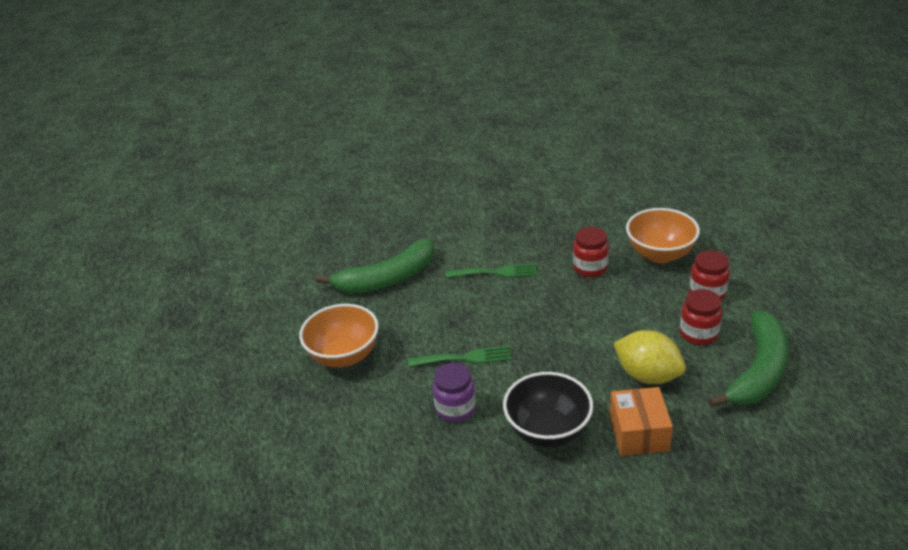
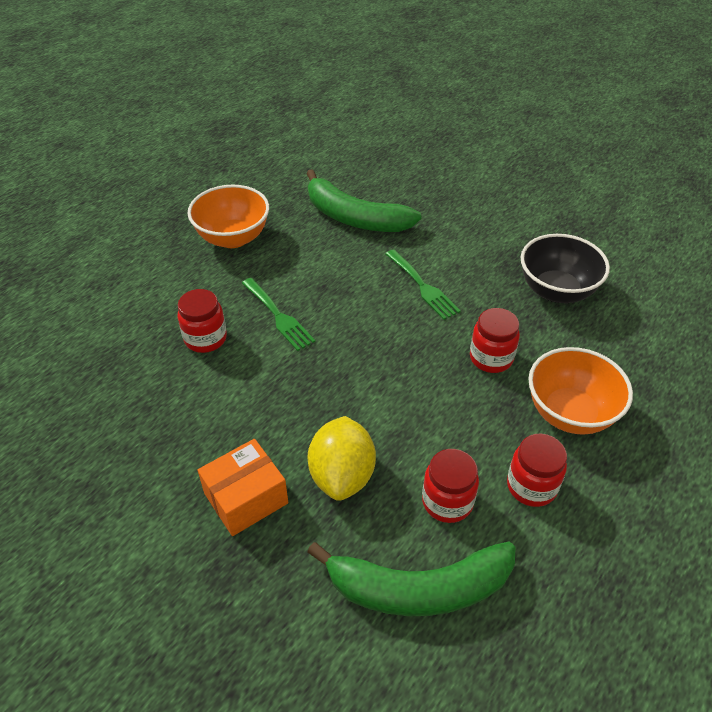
camera: 55 degrees right, 10 degrees up
purple jar [433,363,476,422] -> red jar [178,289,227,353]
black bowl [503,372,594,447] -> black bowl moved to [521,234,610,303]

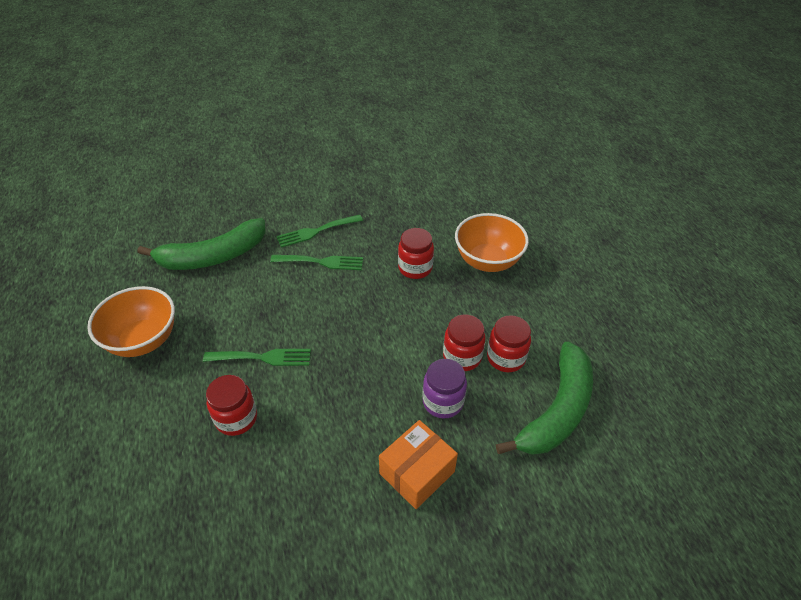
camera: 55 degrees left, 0 degrees up
orange box [197,439,288,536] -> orange box turned 45 degrees clockwise [379,420,458,509]
yellow lemon [308,416,376,501] -> purple jar [422,359,467,419]
red jar [507,434,567,507] -> red jar moved to [443,314,486,371]
black bowl [521,234,610,303] -> none
none -> green fork [276,215,363,248]

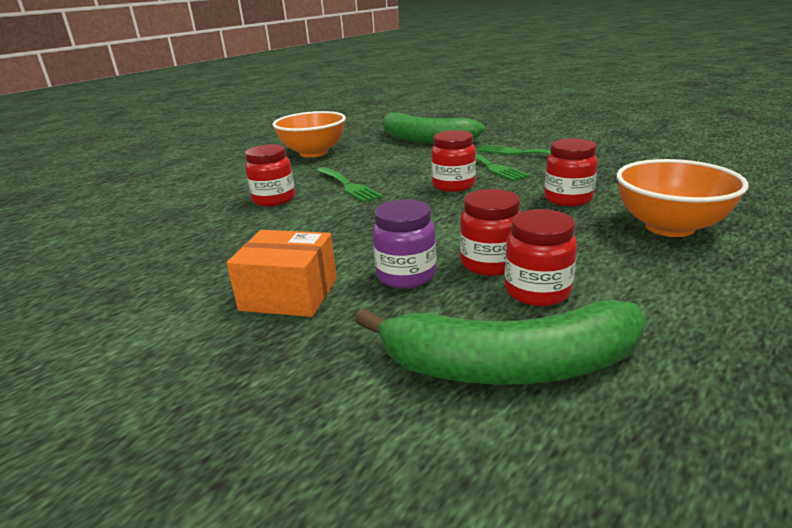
camera: 60 degrees right, 20 degrees down
none -> red jar [431,130,476,192]

